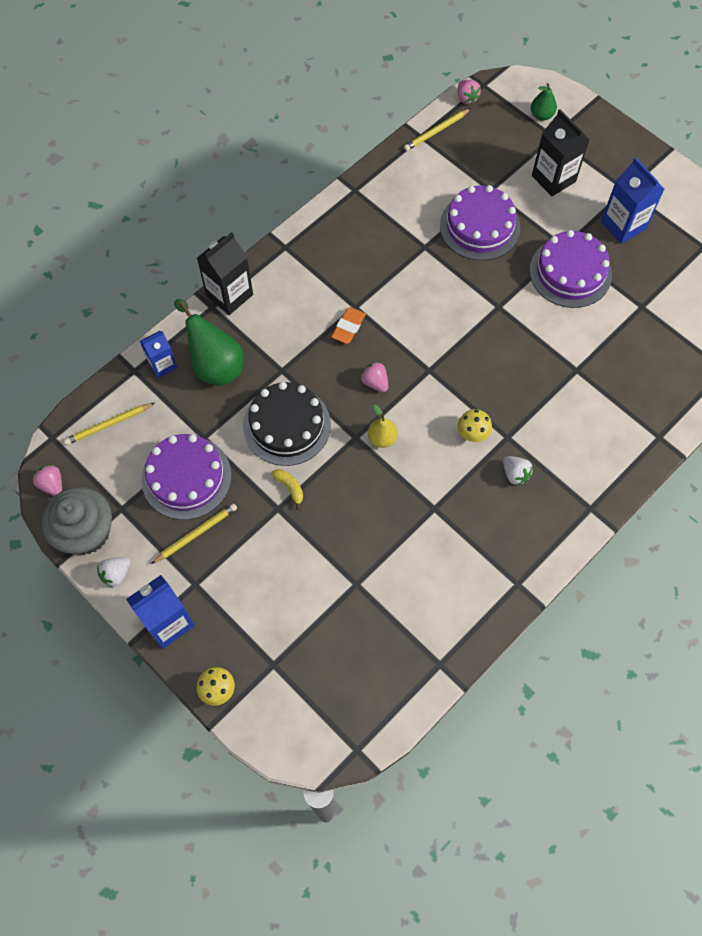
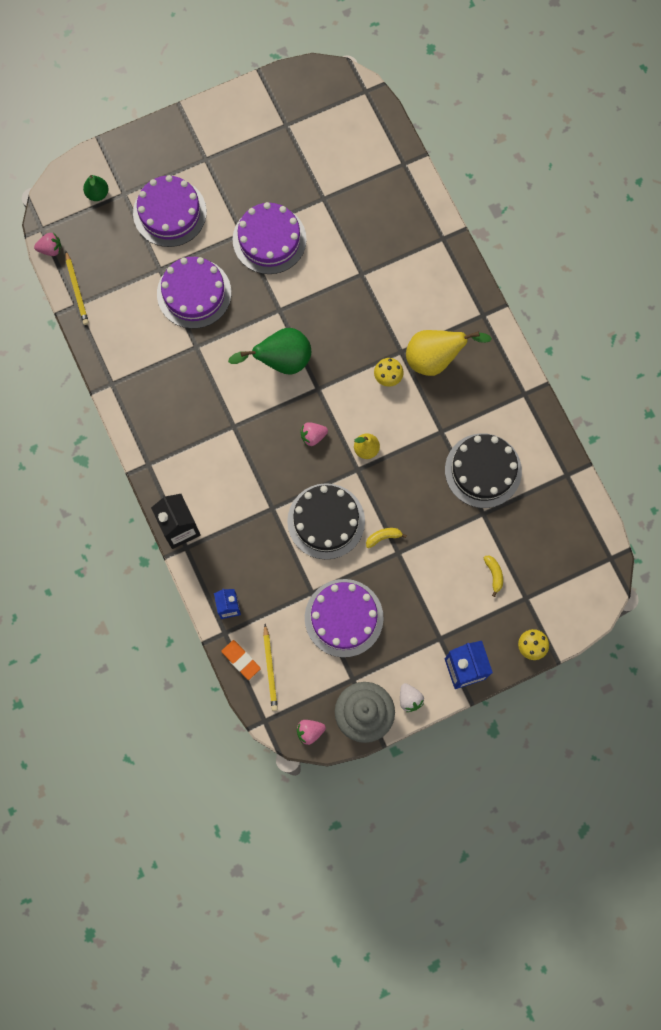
camera: 70 degrees left, 10 degrees up
yellow pencil [151,503,237,564] -> none
green pear [174,299,243,386] -> green pear moved to [228,328,311,374]
orange eraser [331,307,366,344] -> orange eraser moved to [221,640,261,680]
white strawberry [503,456,533,486] -> yellow pear [406,330,492,376]
black carton [532,109,590,196] -> purple cake [133,175,207,247]
blue carton [601,158,664,244] -> none
none -> black cake [445,433,522,508]
none -> yellow banana [484,556,503,597]

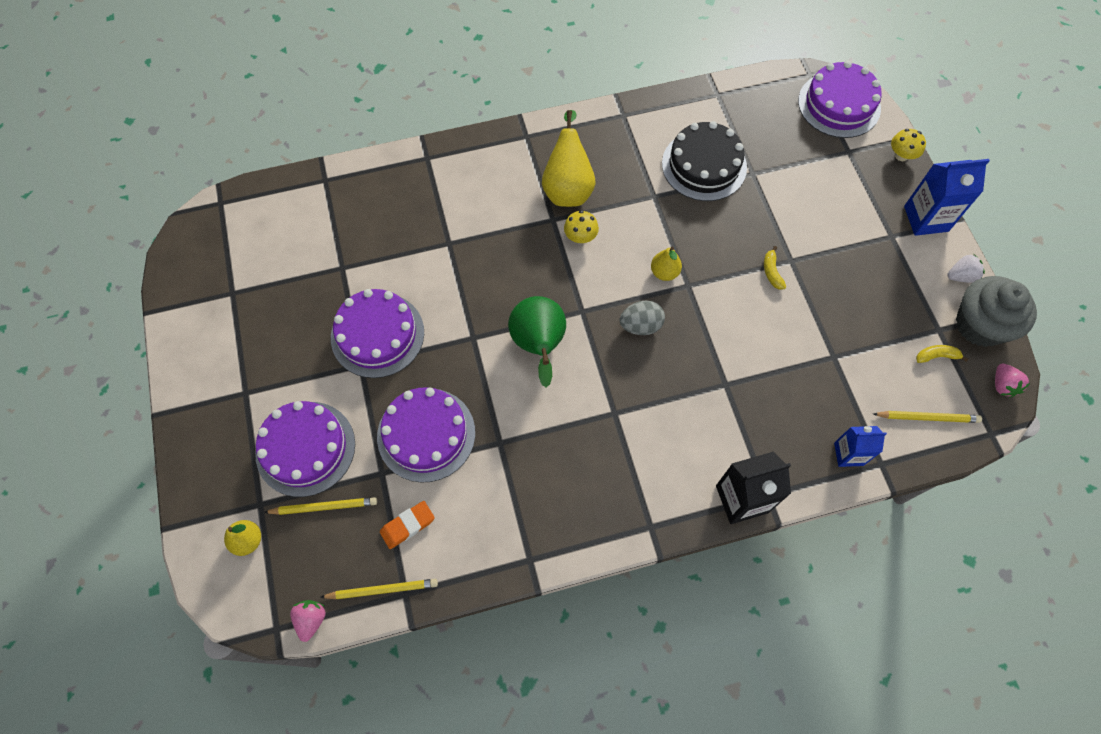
camera: 80 degrees left, 10 degrees down
green pear [83,175,109,201] -> yellow pear [224,520,261,556]
orange eraser [221,640,261,680] -> orange eraser moved to [380,501,435,549]
black cake [287,483,365,560] -> none
pink strawberry [300,422,328,446] -> grey egg [619,300,665,335]
purple cake [305,579,384,657] -> purple cake moved to [798,61,882,138]
yellow banana [484,556,503,597] -> yellow banana moved to [916,345,968,363]
none -> yellow pencil [264,497,377,515]

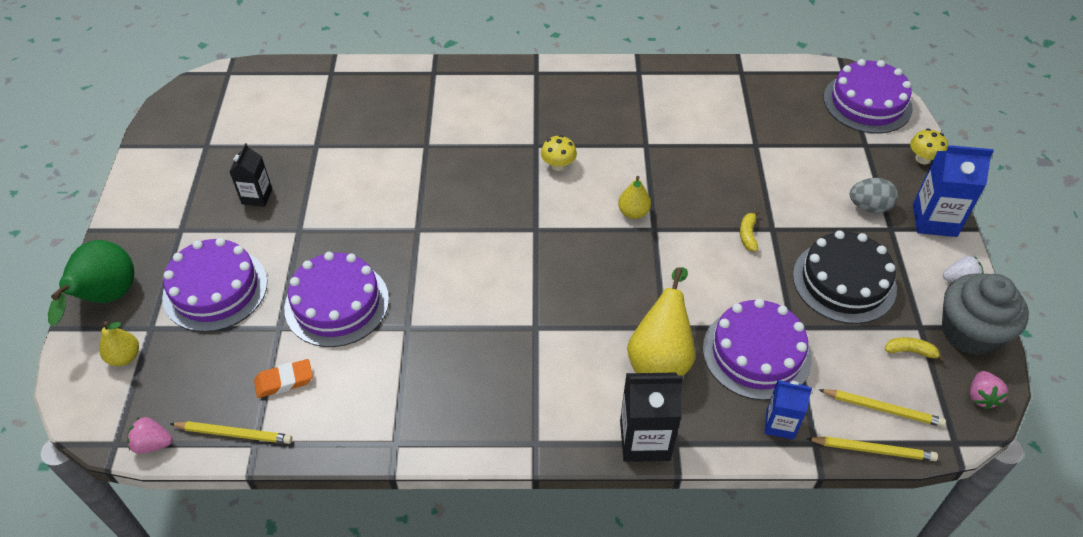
camera: 15 degrees right, 15 degrees down
yellow pencil [264,497,377,515] -> yellow pencil moved to [806,436,938,461]
pink strawberry [290,600,326,642] -> pink strawberry turned 105 degrees counterclockwise [127,417,173,454]
purple cake [331,289,424,378] -> purple cake moved to [703,299,812,400]
green pear [508,296,566,387] -> green pear moved to [48,240,134,326]
yellow pear [542,110,595,207] -> yellow pear moved to [627,267,695,376]
grey egg [619,300,665,335] -> grey egg moved to [850,178,898,213]
black cake [662,121,747,201] -> black cake moved to [793,230,897,324]
none -> black carton [229,143,272,207]

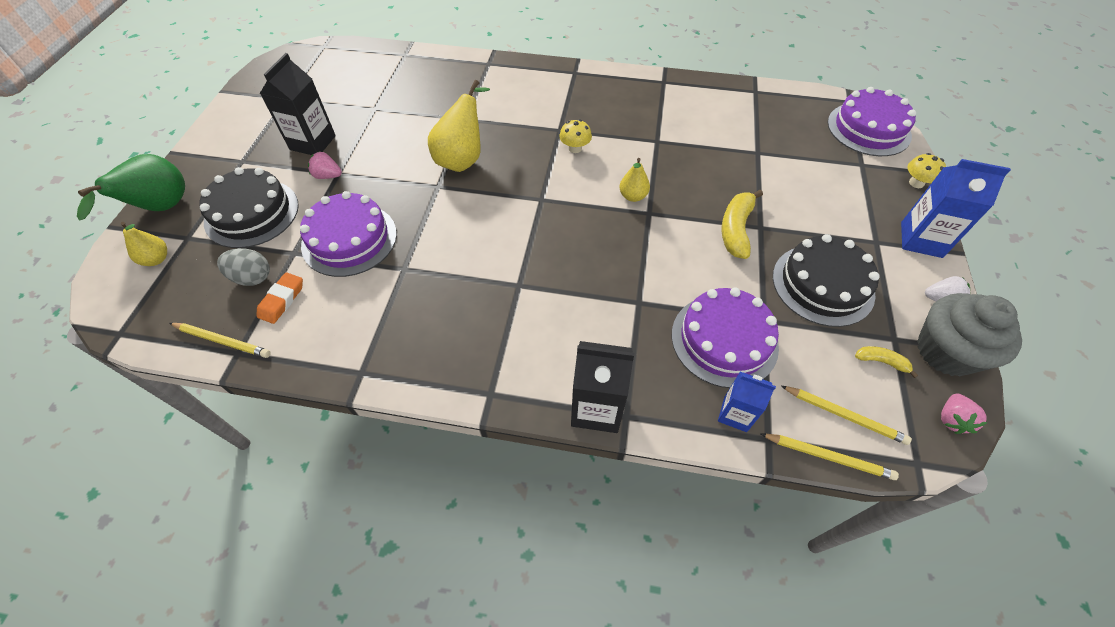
camera: 10 degrees right, 5 degrees up
pink strawberry [127,417,173,454] -> pink strawberry moved to [308,152,342,179]
purple cake [162,238,267,332] -> black cake [199,167,299,248]
black carton [229,143,272,207] -> black carton [260,53,336,155], size x1.58
orange eraser [254,359,313,398] -> orange eraser turned 60 degrees counterclockwise [256,272,303,324]
yellow pear [627,267,695,376] -> yellow pear moved to [428,80,490,172]
yellow banana [740,210,760,252] -> yellow banana [721,190,763,259], size x1.86
grey egg [850,178,898,213] -> grey egg moved to [217,248,270,286]

